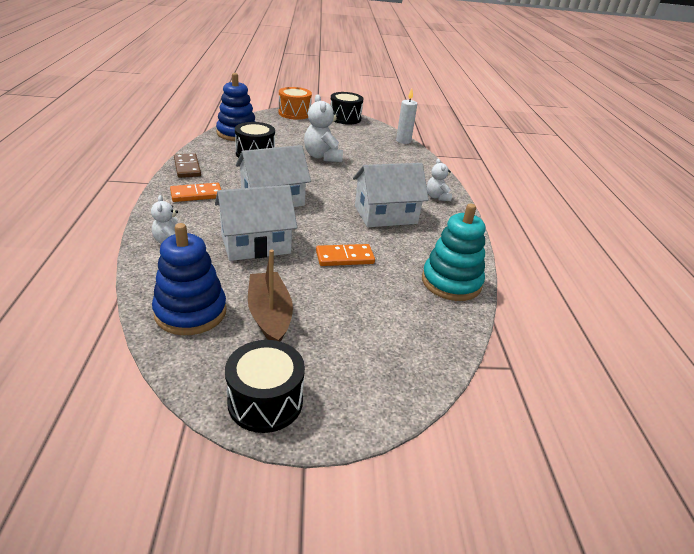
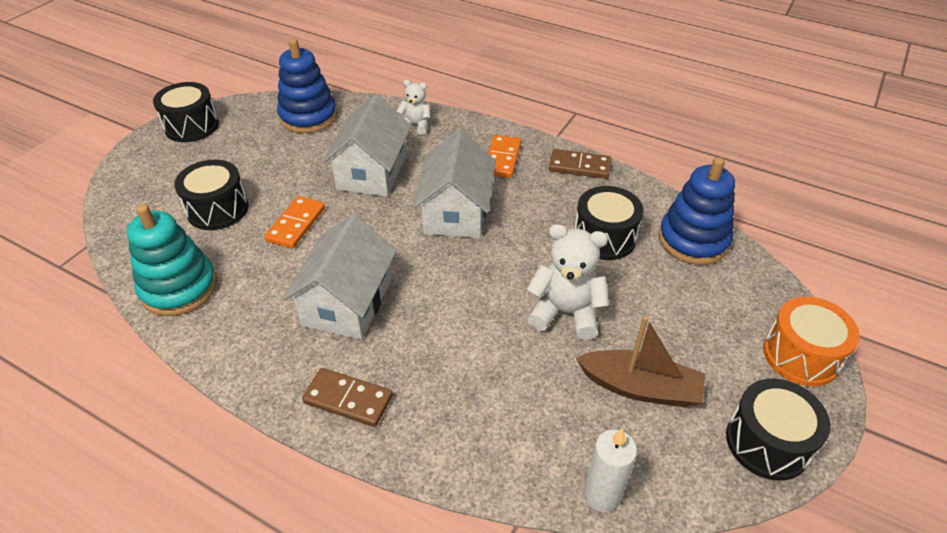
camera: 125 degrees right, 10 degrees up
brown boat [248,249,293,342] -> brown boat moved to [576,316,705,407]
white teddy bear [427,159,452,201] -> brown domino [302,368,393,427]
none -> black drum [174,160,249,230]

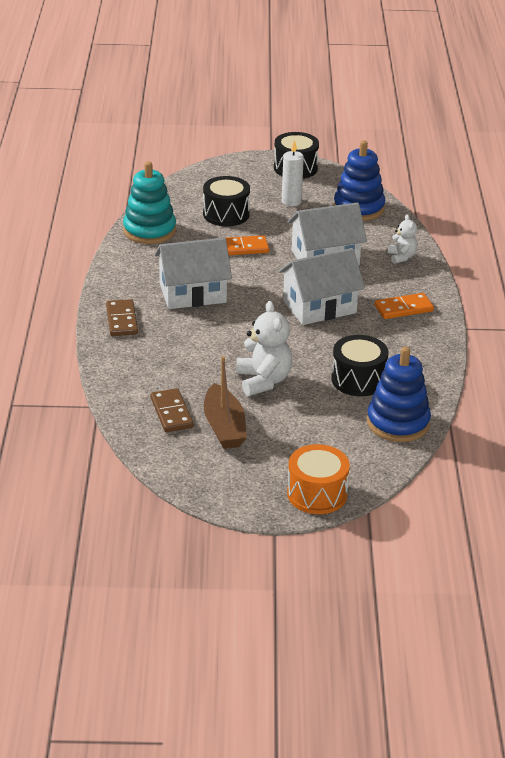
camera: 60 degrees right, 10 degrees down
brown domino [549,149,611,179] -> brown domino moved to [151,388,193,432]
white candle [583,428,637,513] -> white candle moved to [282,140,304,206]
black drum [726,379,830,481] -> none

